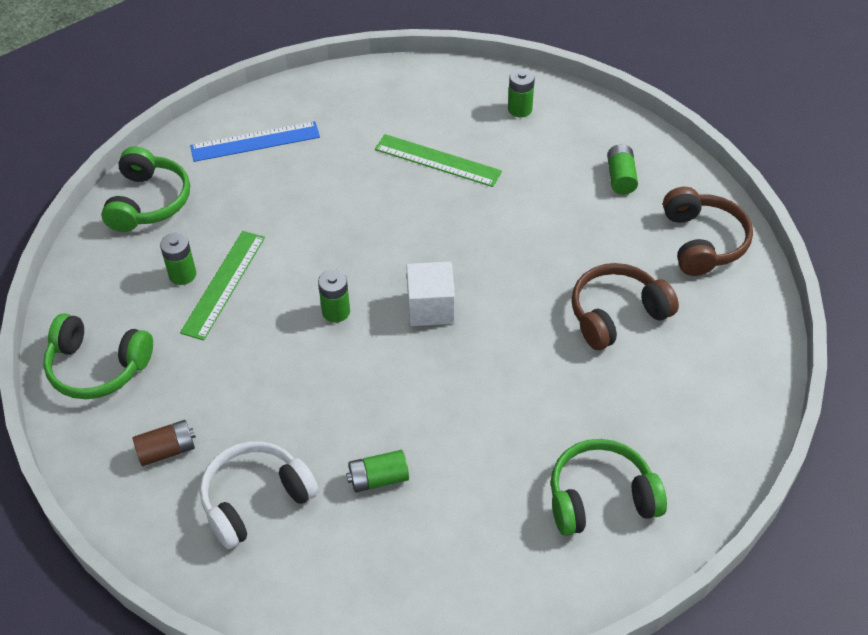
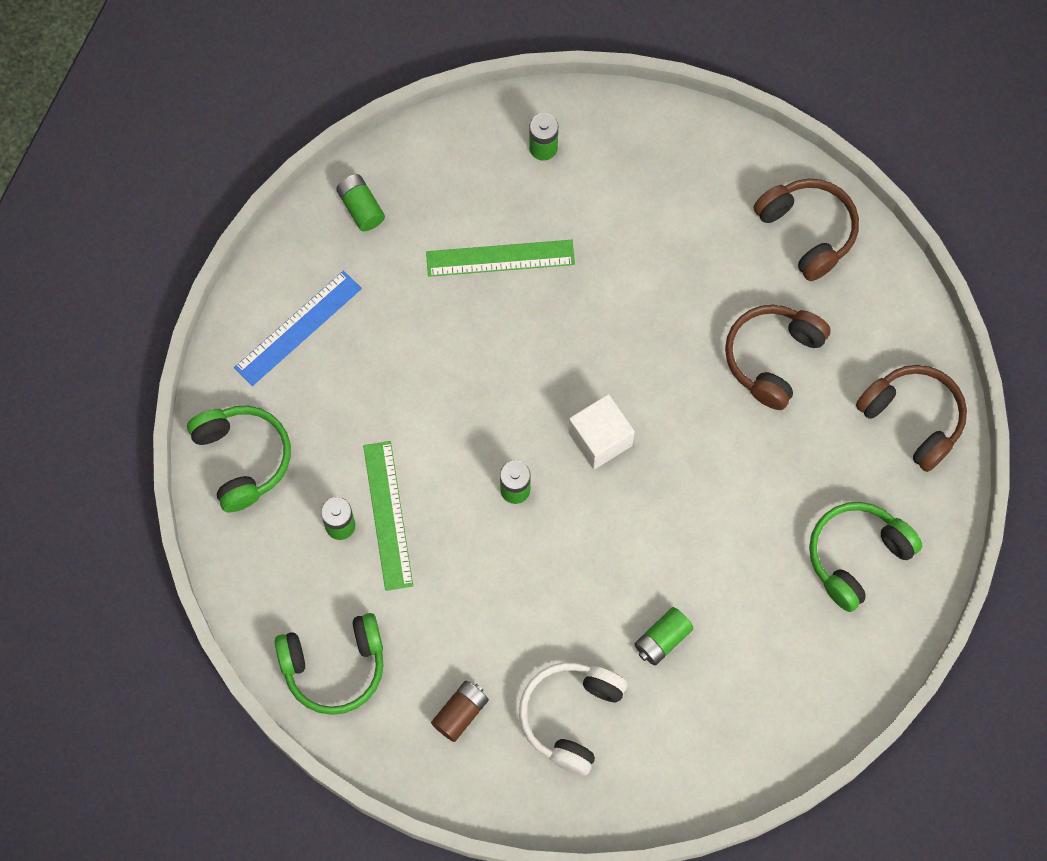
camera: 30 degrees left, 20 degrees up
green battery [607,144,638,194] -> green battery moved to [336,174,385,231]
none -> brown headphones [856,365,967,472]

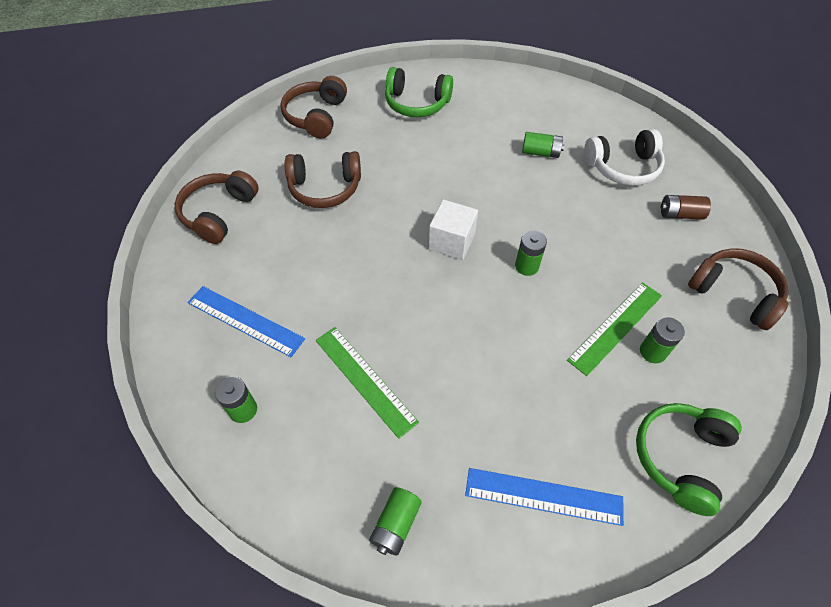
camera: 125 degrees left, 15 degrees down
green headphones [275,613,384,715] -> brown headphones [688,248,789,330]
none -> blue ruler [187,286,305,357]

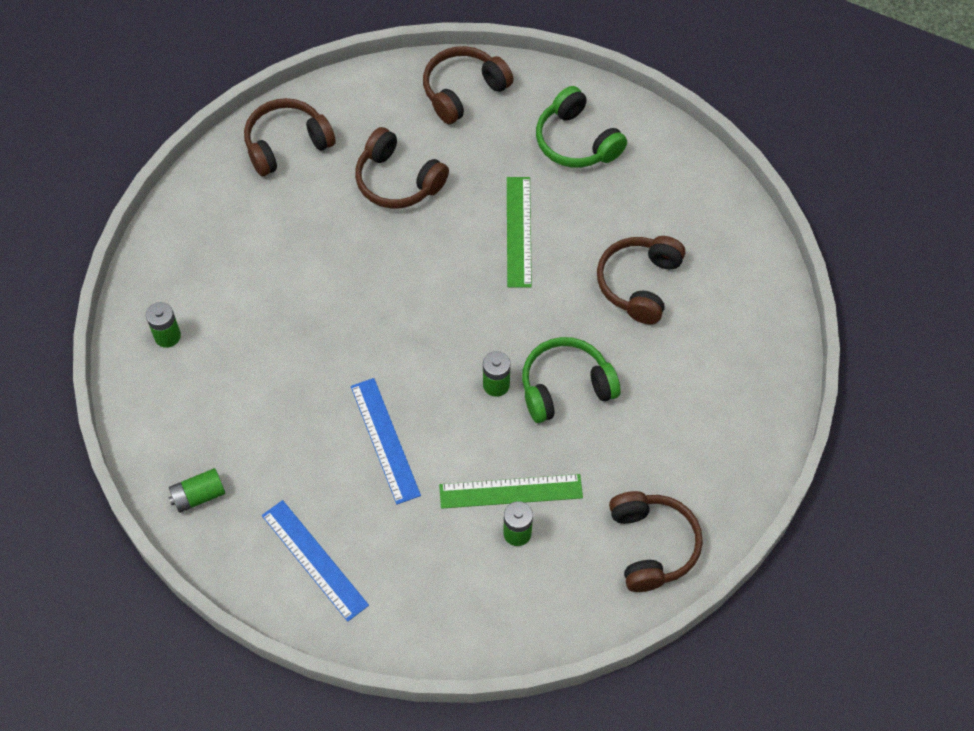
camera: 40 degrees right, 5 degrees up
blue ruler [187,286,305,357] -> blue ruler moved to [351,378,421,504]
green ruler [316,327,419,439] -> green ruler moved to [507,177,532,287]
white cube [429,199,478,260] -> none
green battery [522,132,564,158] -> brown headphones [597,236,685,324]
white headphones [584,129,665,186] -> none
green headphones [636,403,742,516] -> green headphones moved to [522,337,621,423]
brown battery [661,195,711,220] -> none

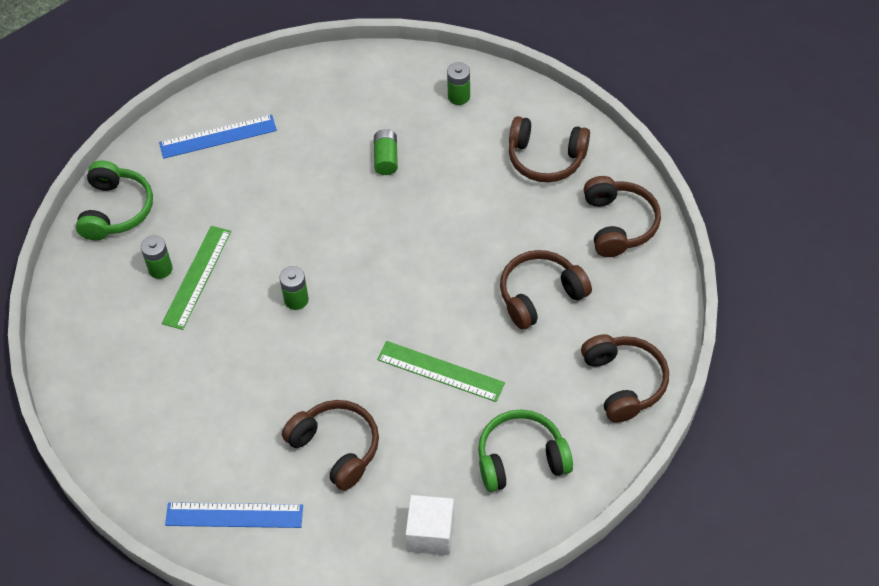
camera: 115 degrees right, 5 degrees down
green battery [168,468,225,513] -> green battery moved to [374,129,398,175]
blue ruler [351,378,421,504] -> blue ruler moved to [165,502,303,528]
green headphones [522,337,621,423] -> green headphones moved to [76,160,153,241]
brown headphones [609,491,703,592] -> brown headphones moved to [509,116,590,182]
none -> white cube [406,495,454,555]

